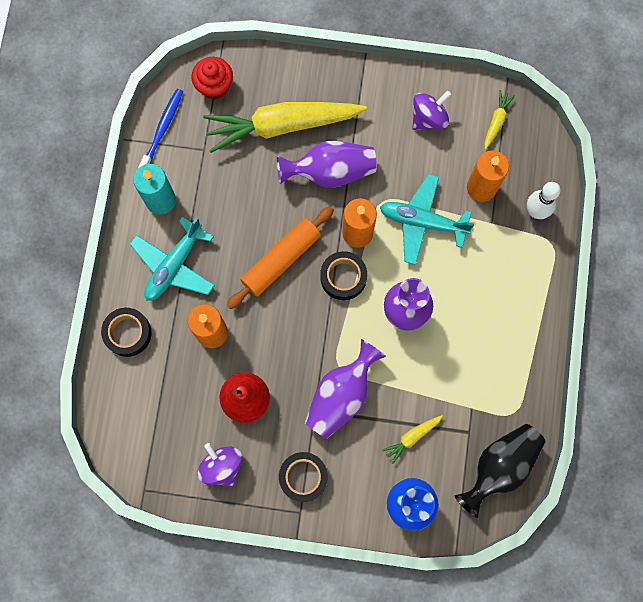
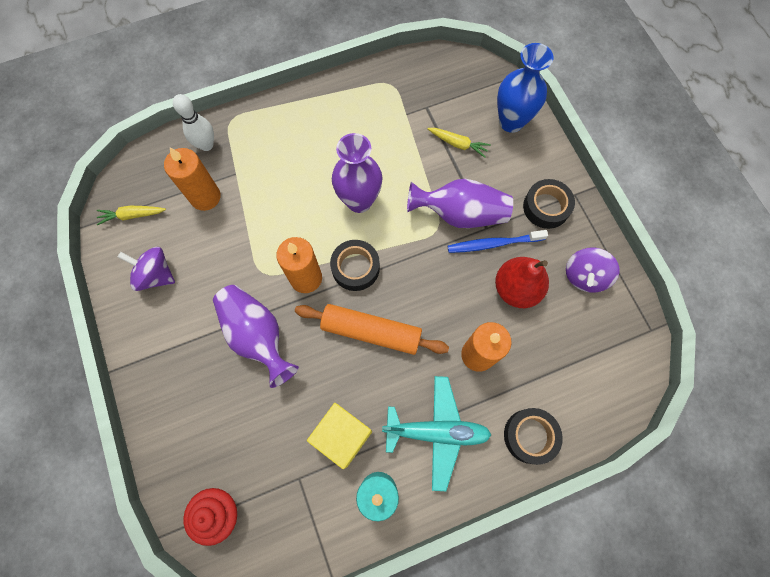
camera: 120 degrees left, 5 degrees down
blue toothbrush [138,89,183,168] -> blue toothbrush moved to [448,230,548,253]
yellow carrot [203,102,367,153] -> none
turquoise plane [380,174,474,265] -> none
black vase [455,424,546,518] -> none
none -> yellow cube [307,403,372,469]

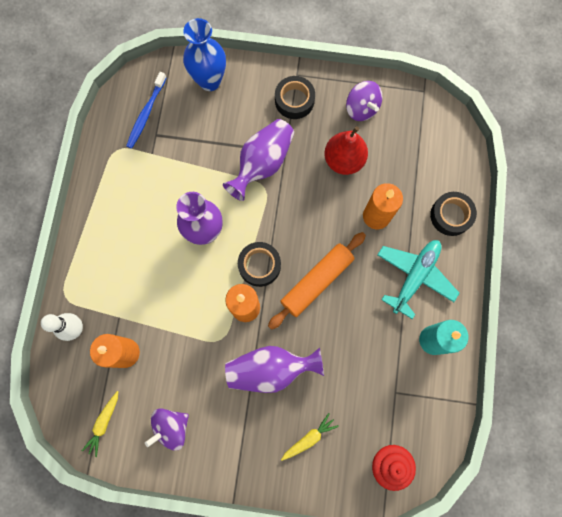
camera: 60 degrees left, 5 degrees up
yellow cube [307,403,372,469] -> none
yellow carrot [427,128,491,158] -> yellow carrot moved to [281,413,339,461]
blue toothbrush [448,230,548,253] -> blue toothbrush moved to [126,72,167,149]

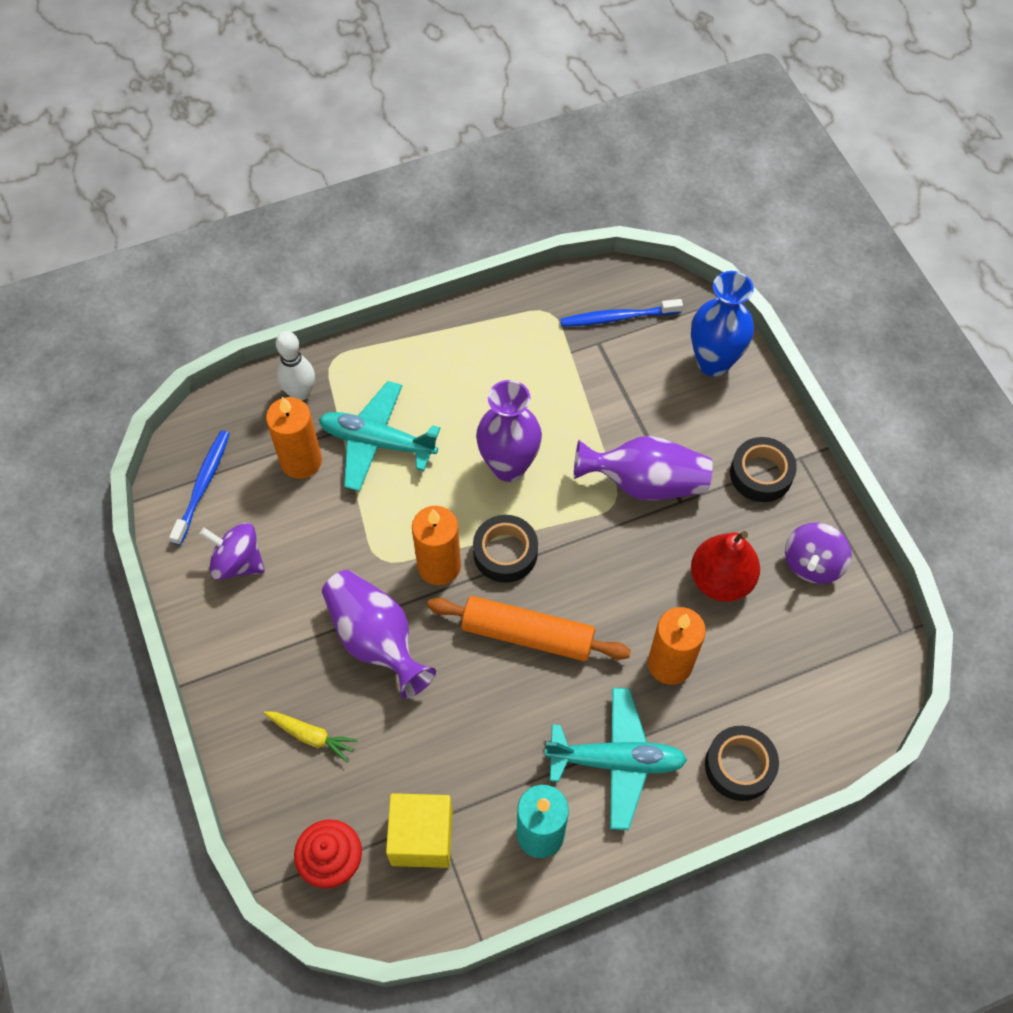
camera: 60 degrees right, 15 degrees down
yellow carrot [82,391,118,457] -> blue toothbrush [169,430,230,545]
none -> turquoise plane [319,381,440,491]
none -> yellow cube [386,793,453,868]

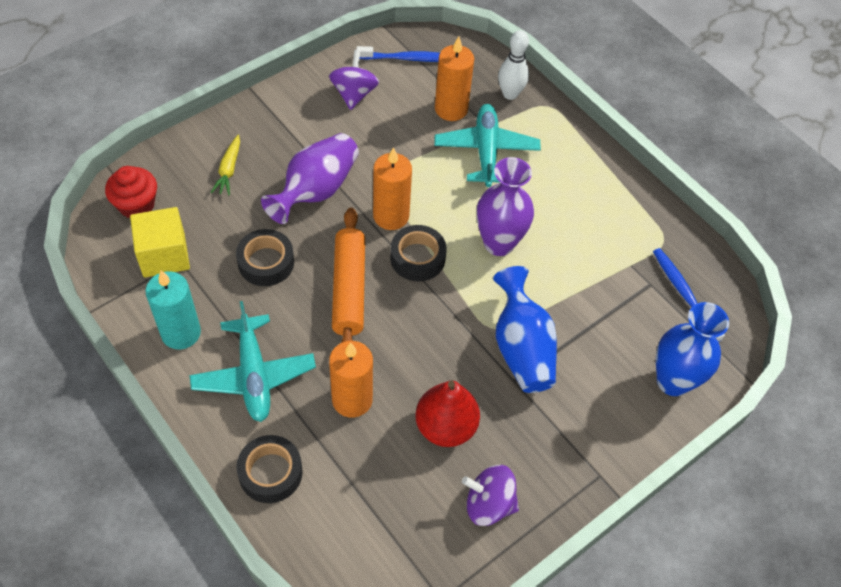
camera: 70 degrees right, 5 degrees down
purple vase [574,436,713,500] -> blue vase [493,266,557,393]
black tape [730,437,797,502] -> black tape moved to [236,229,294,286]

